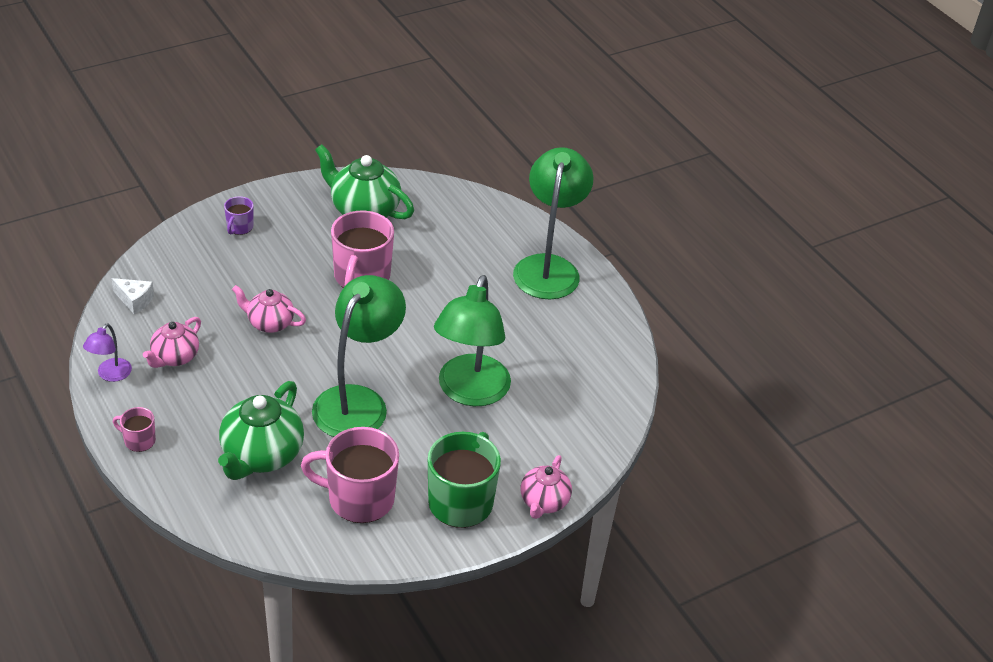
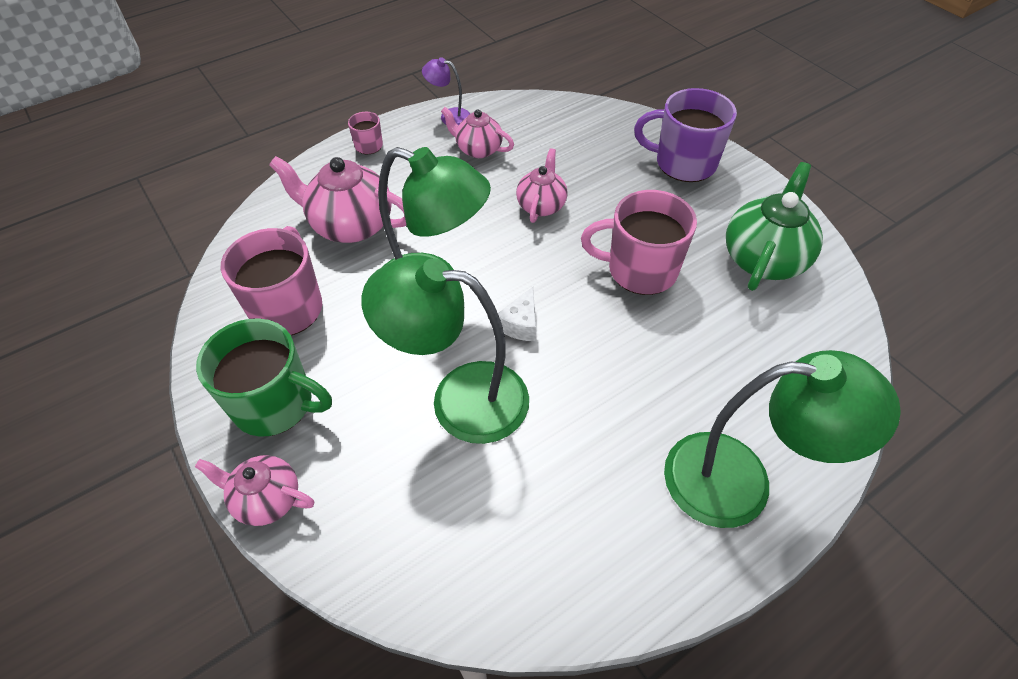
camera: 90 degrees right, 10 degrees up
white cheese [112,278,154,314] -> white cheese moved to [498,287,536,341]
green teapot [218,381,304,480] -> pink teapot [269,156,406,243]
purple mug [224,196,254,235] -> purple mug [634,88,737,182], size x2.09

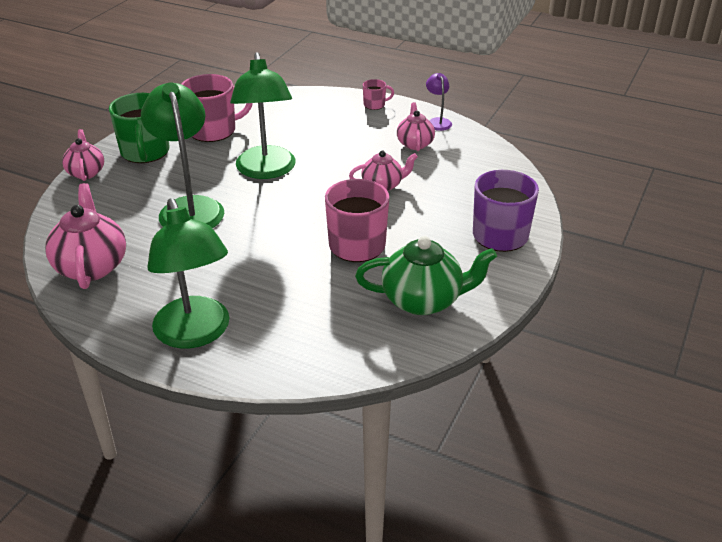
camera: 60 degrees right, 15 degrees down
pink teapot [269,156,406,243] -> pink teapot moved to [45,183,126,289]
white cheese [498,287,536,341] -> none

